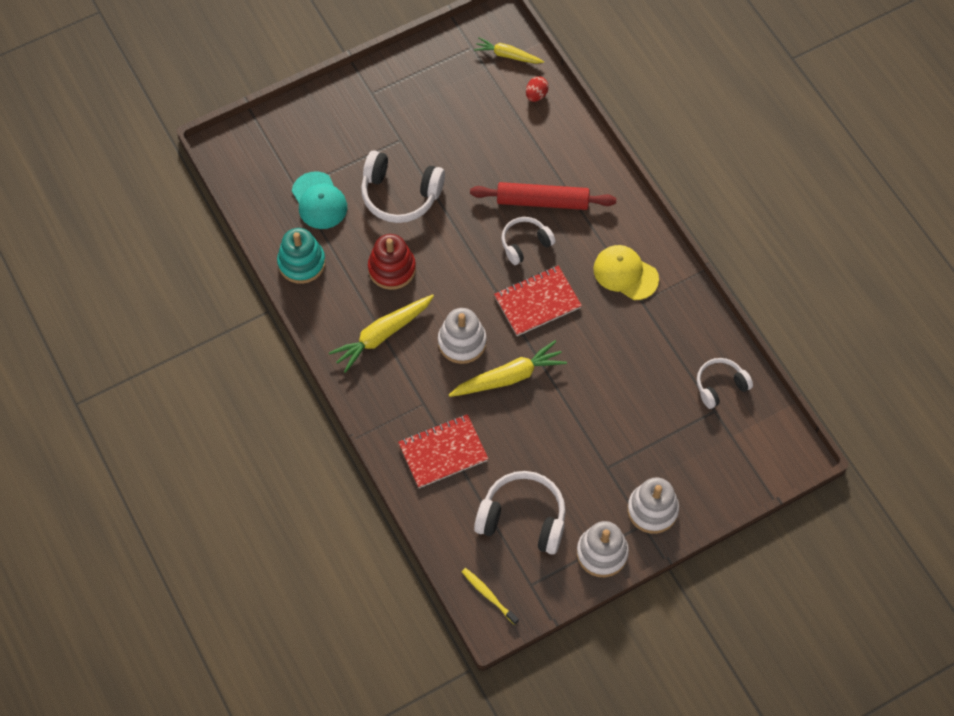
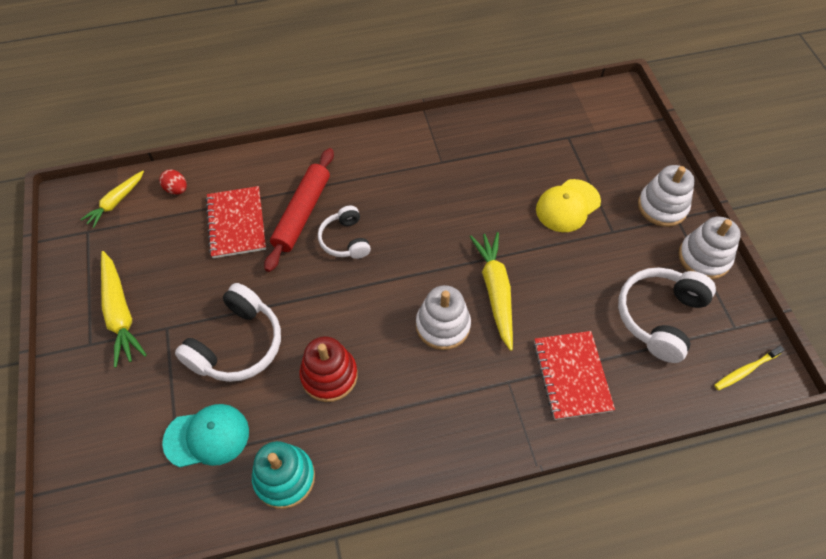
camera: 75 degrees left, 5 degrees down
yellow carrot [329,294,434,373] -> yellow carrot moved to [101,251,147,368]
red notebook [494,266,582,336] -> red notebook moved to [205,186,266,258]
yellow cap [593,245,659,300] -> yellow cap moved to [536,179,601,232]
white headphones [697,358,753,409] -> none

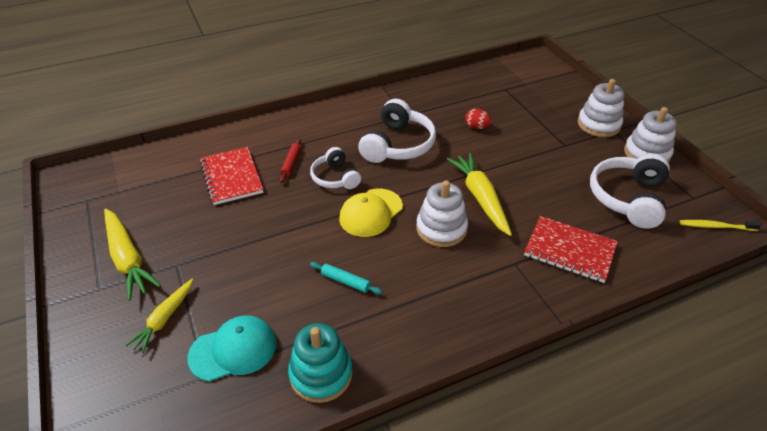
camera: 10 degrees left, 15 degrees down
yellow carrot [80,171,144,228] -> yellow carrot moved to [125,279,193,353]
red egg [159,170,187,195] -> red egg moved to [465,108,492,129]
white headphones [175,283,281,382] -> white headphones moved to [358,99,436,163]
red rolling pin [264,148,334,272] -> red rolling pin [280,138,301,183], size x0.48
red stacking toy [299,336,358,402] -> turquoise rolling pin [310,262,383,295]
red notebook [533,331,615,420] -> red notebook turned 45 degrees counterclockwise [524,216,618,283]
yellow cap [536,179,601,232] -> yellow cap moved to [339,189,403,237]
yellow toothbrush [714,345,784,390] -> yellow toothbrush turned 45 degrees clockwise [680,220,761,231]

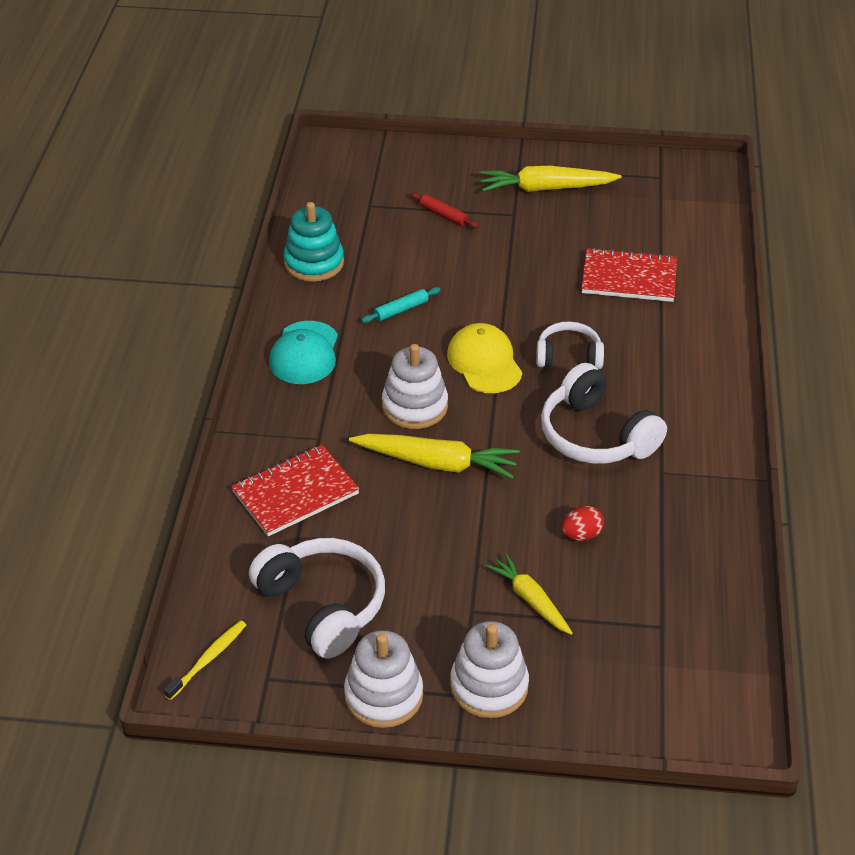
camera: 120 degrees right, 0 degrees up
yellow carrot [125,279,193,353] -> yellow carrot moved to [486,553,573,635]
turquoise cap [187,316,277,382] -> turquoise cap moved to [269,321,338,384]
red rolling pin [280,138,301,183] -> red rolling pin moved to [410,192,479,228]

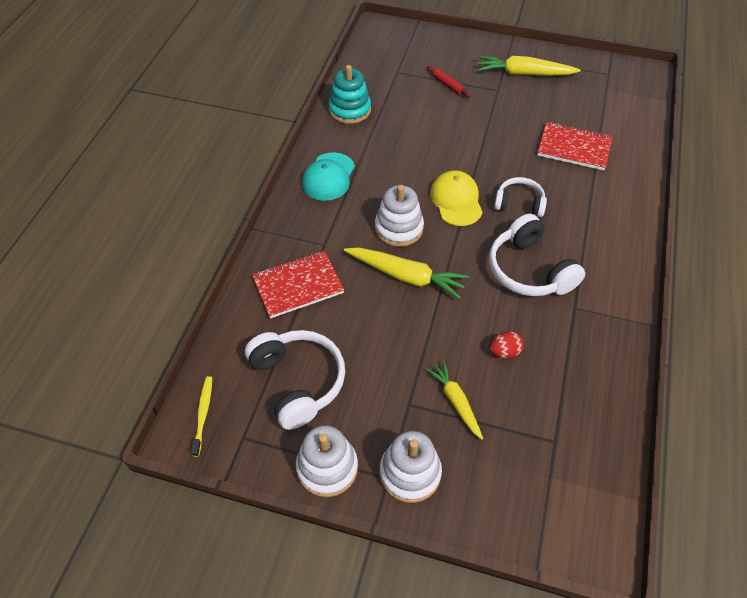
camera: 10 degrees right, 10 degrees up
yellow toothbrush [164,620,246,700] -> yellow toothbrush turned 45 degrees counterclockwise [191,376,212,457]
turquoise rolling pin [361,287,441,323] -> none

